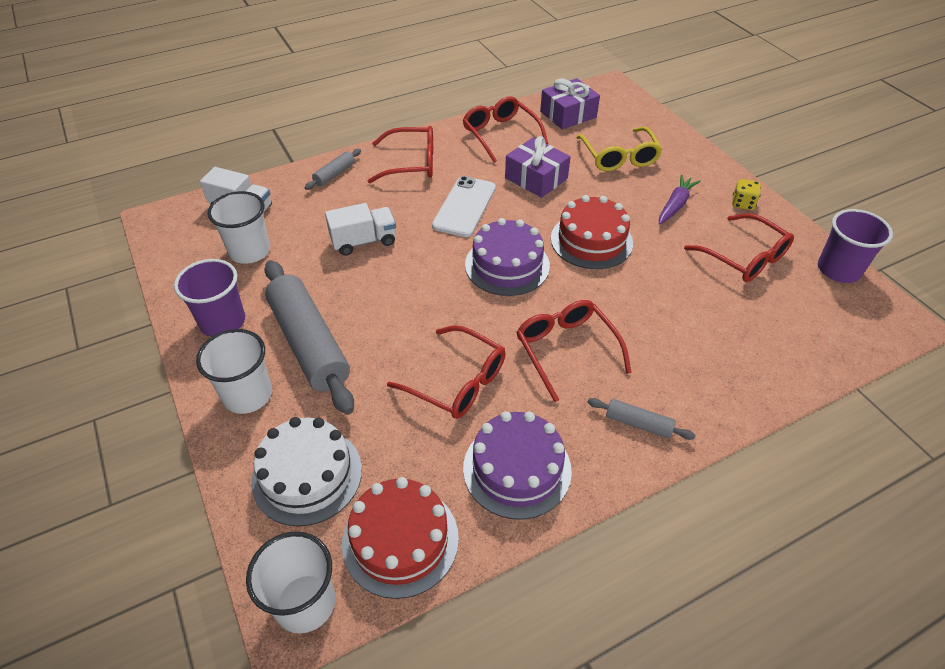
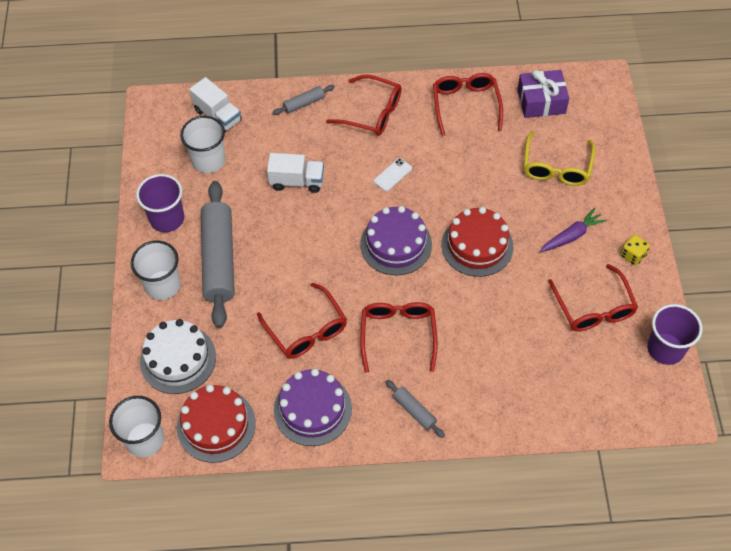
camera: 25 degrees right, 10 degrees up
white phone [432,176,496,237] -> white phone [374,158,412,192], size x0.53
purple gift [505,136,571,198] -> none

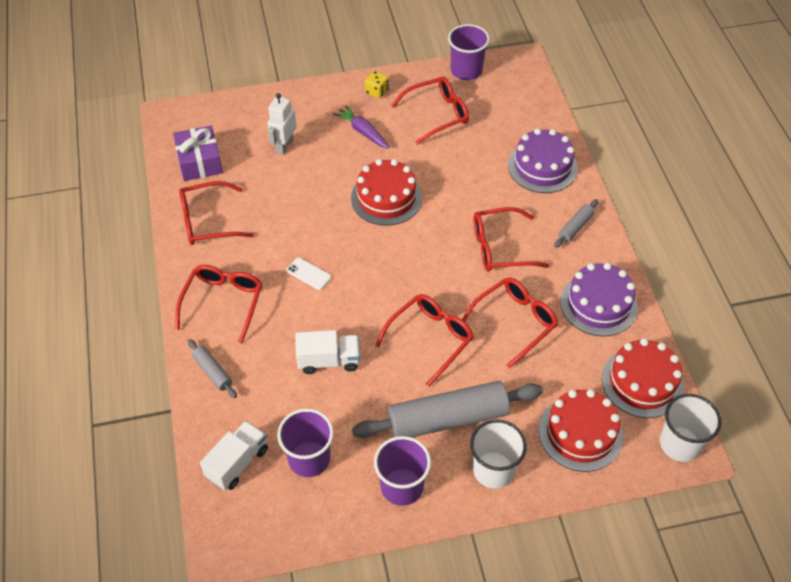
camera: 100 degrees left, 5 degrees down
white cake [140,319,216,394] -> red cake [539,389,623,472]
white cup [180,116,225,173] -> purple cup [277,409,334,477]
white truck [267,153,324,193] -> white truck turned 90 degrees clockwise [295,330,360,374]
purple cake [360,206,432,275] -> purple cake moved to [508,128,578,193]
yellow glasses [524,130,596,186] -> white robot [267,93,297,155]
none -> red glasses [375,294,474,387]

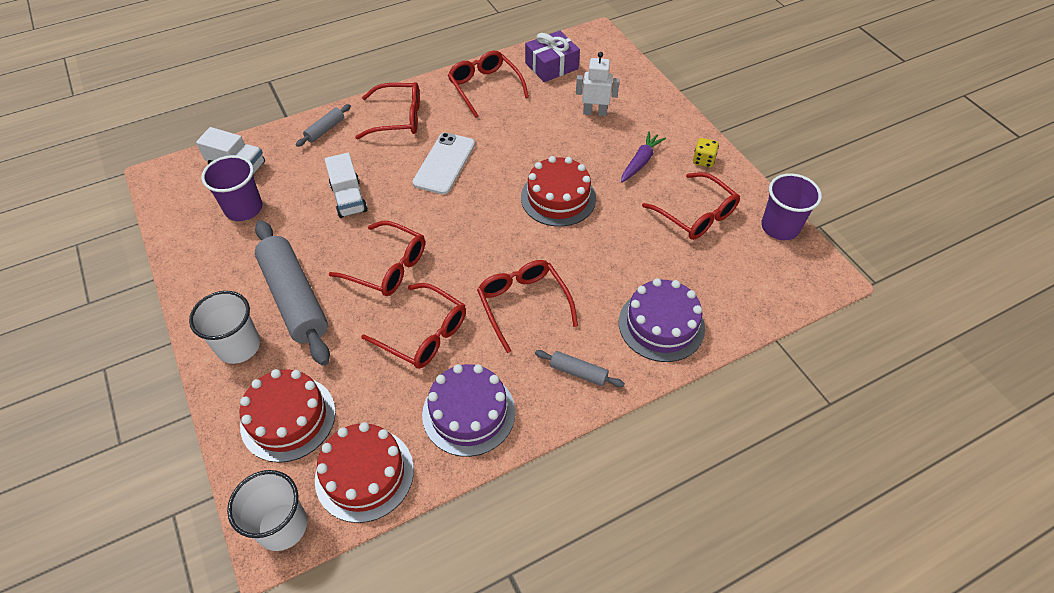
camera: 75 degrees right, 0 degrees up
white phone [286,257,331,290] -> white phone [412,132,475,195], size x1.88
purple cup [374,436,431,506] -> none

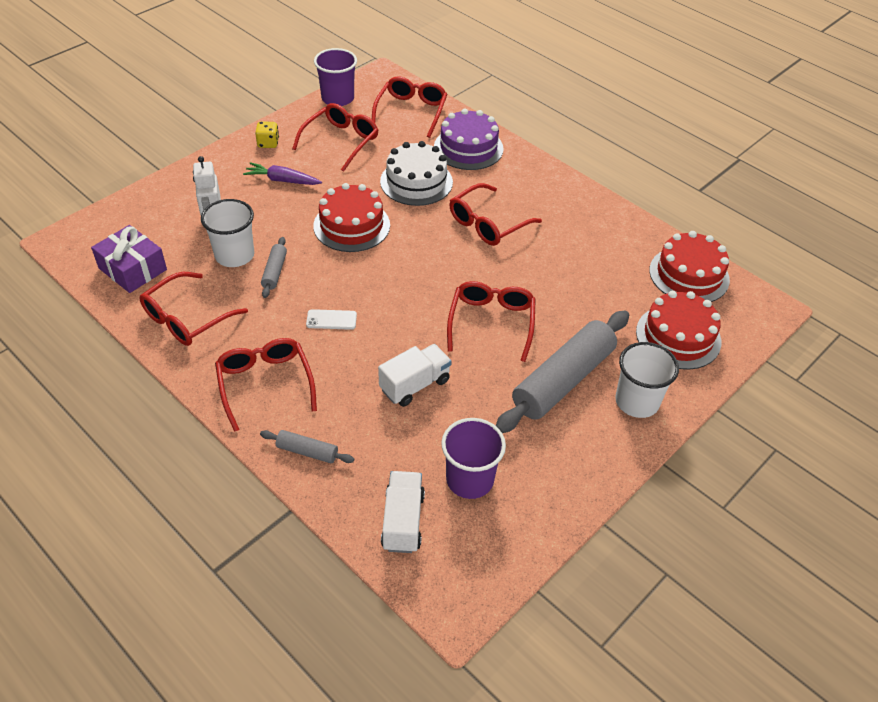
camera: 110 degrees left, 5 degrees down
white cup [227,470,307,551] -> white cup moved to [201,199,254,267]
red glasses [361,283,466,369] -> red glasses moved to [372,76,447,138]
white phone [412,132,475,195] -> white phone [306,309,357,330], size x0.53
purple cake [422,364,515,457] -> none
grey rolling pin [535,350,625,387] -> grey rolling pin moved to [261,237,287,298]
none -> white cake [380,141,453,206]

